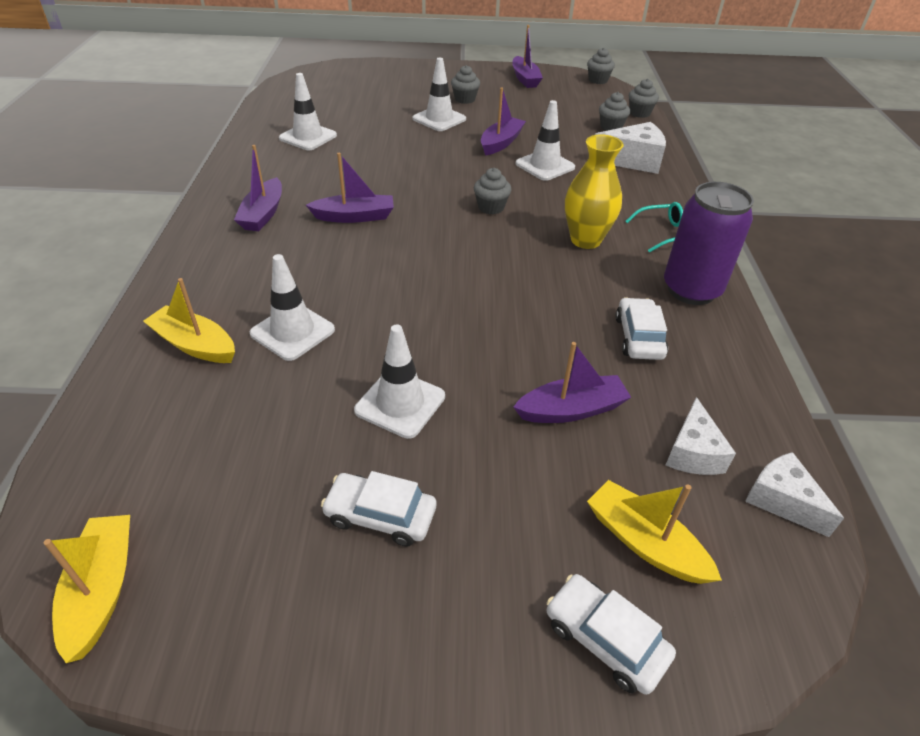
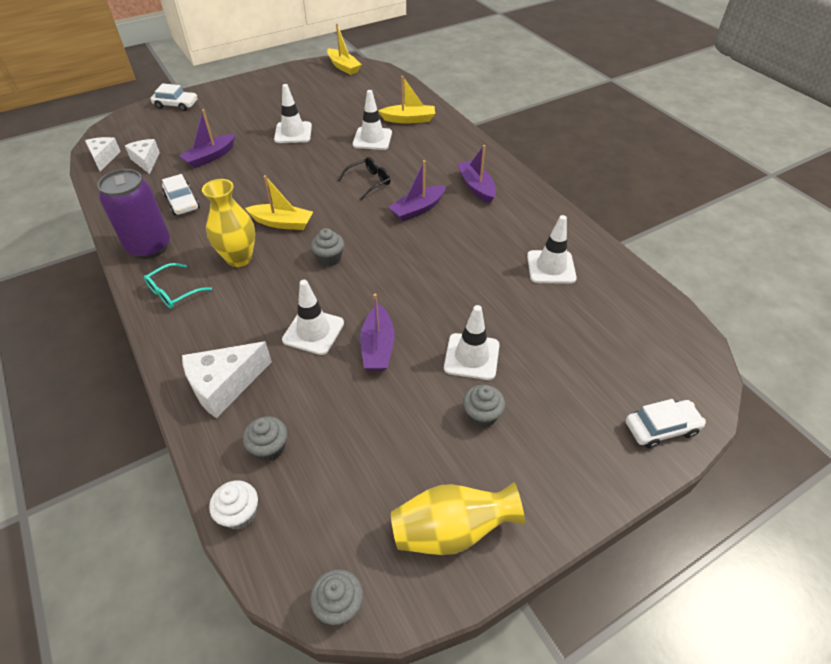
camera: 150 degrees right, 5 degrees up
white car [321,471,436,547] -> white car moved to [626,399,706,449]
purple boat [512,25,543,88] -> yellow vase [391,482,525,555]
yellow boat [587,480,722,584] -> yellow boat moved to [245,175,313,230]
grey cupcake [629,79,659,118] -> white cupcake [209,480,258,530]
white cheese [745,452,844,537] -> white cheese turned 120 degrees counterclockwise [85,137,121,172]
none -> black glasses [338,157,391,200]

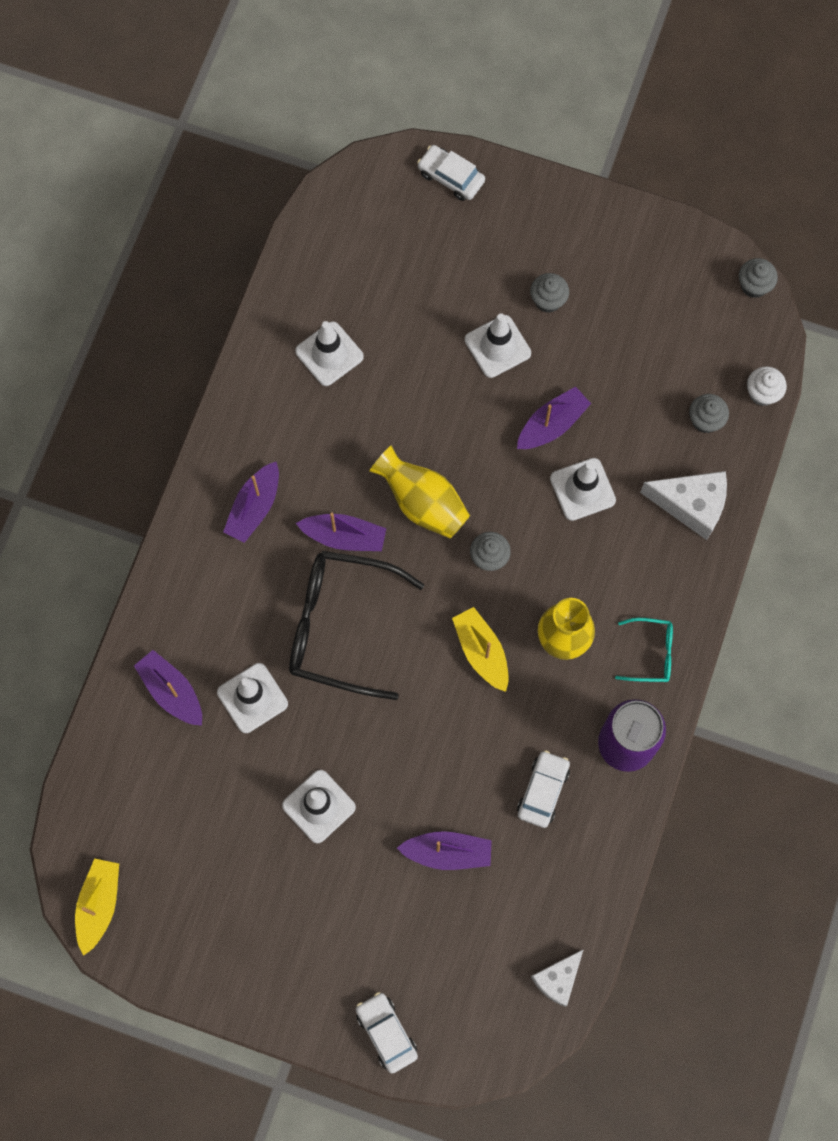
camera: 130 degrees left, 25 degrees up
white cheese [125,139,160,174] -> none
black glasses [338,157,391,200] -> black glasses [289,551,424,700], size x2.09
yellow boat [378,76,435,124] -> purple boat [134,650,202,726]
yellow vase [391,482,525,555] -> yellow vase moved to [369,445,470,539]

